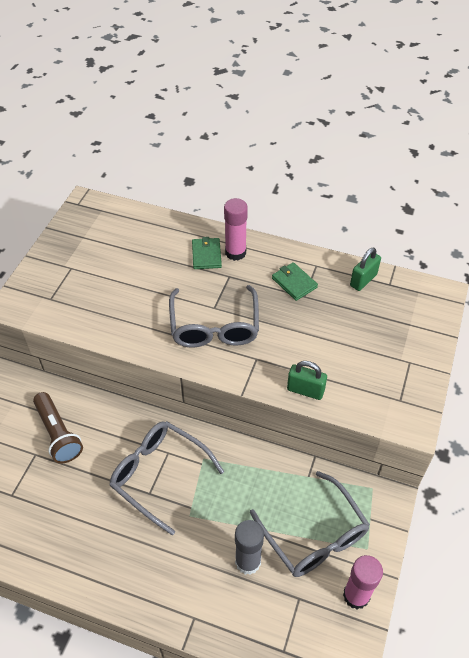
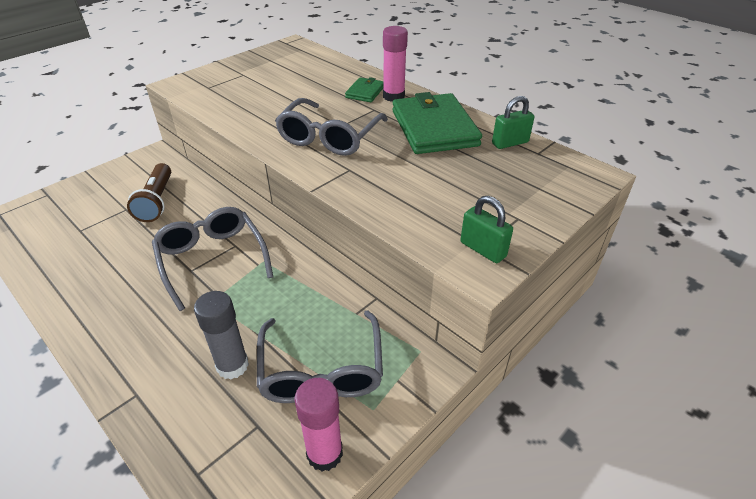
camera: 25 degrees right, 10 degrees down
green wallet [272,262,318,301] -> green wallet [392,92,482,154], size x2.10
green padlock [287,361,327,400] -> green padlock moved to [460,196,513,263]

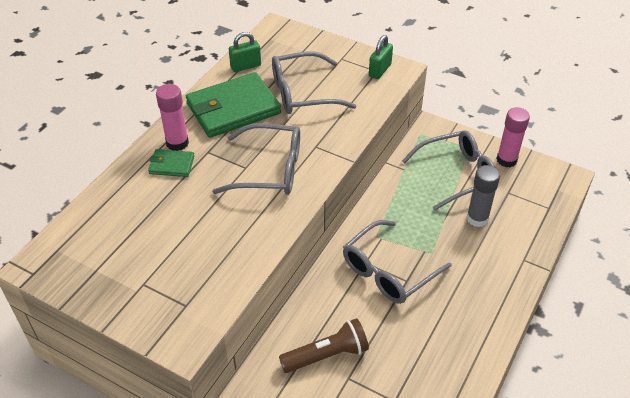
camera: 105 degrees left, 5 degrees up
green padlock [492,96,535,149] -> green padlock turned 75 degrees counterclockwise [229,32,261,72]
none -> grey glasses [272,51,356,114]

